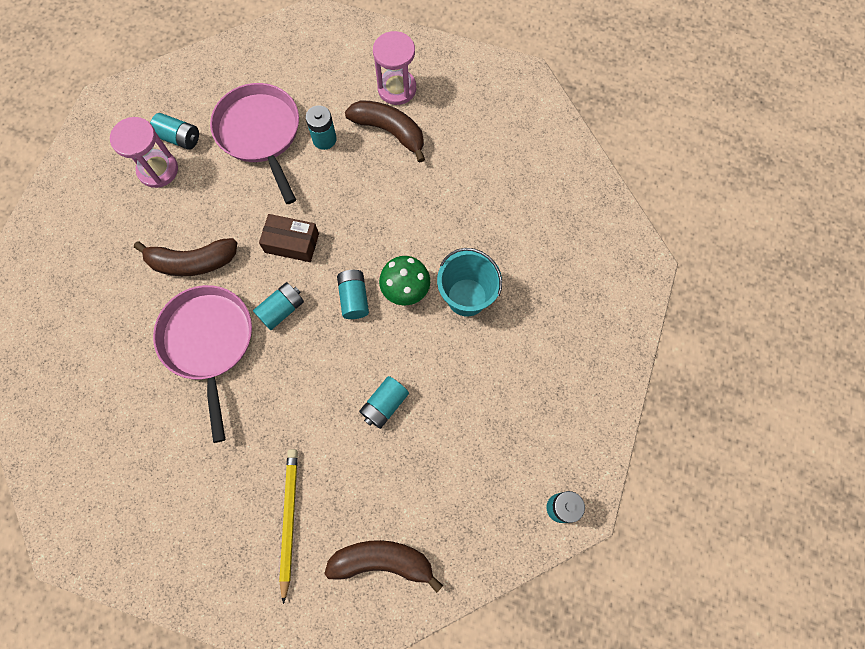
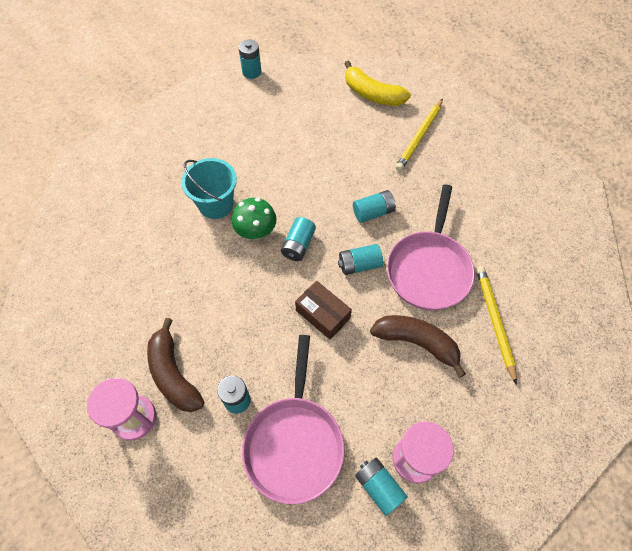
camera: 150 degrees left, 10 degrees down
brown banana [324,540,443,593] -> yellow banana [344,61,411,106]
turquoise battery [359,376,409,429] -> turquoise battery moved to [353,190,396,223]
none -> yellow pencil [476,266,517,385]

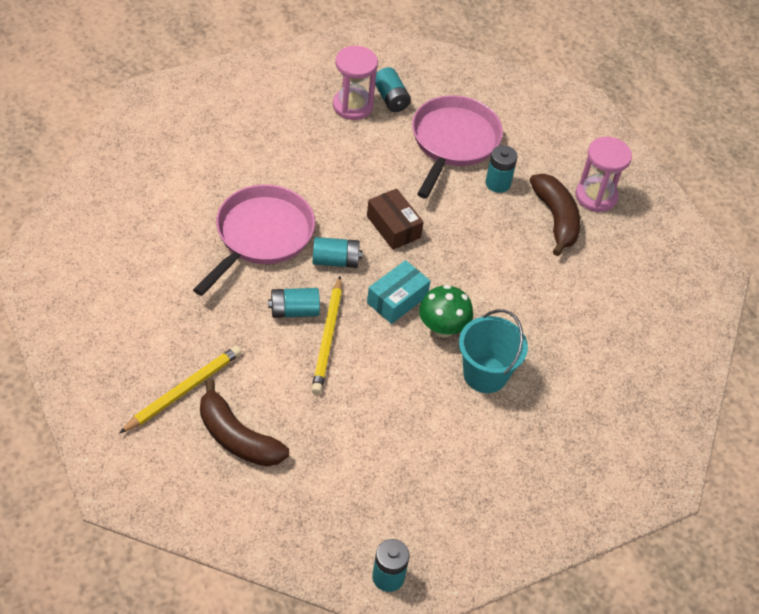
camera: 170 degrees left, 10 degrees down
turquoise battery [281,217,316,261] -> turquoise box [367,260,431,324]
yellow banana [344,61,411,106] -> none
brown banana [370,315,466,378] -> brown banana moved to [200,379,289,467]
yellow pencil [476,266,517,385] -> yellow pencil moved to [311,276,342,394]

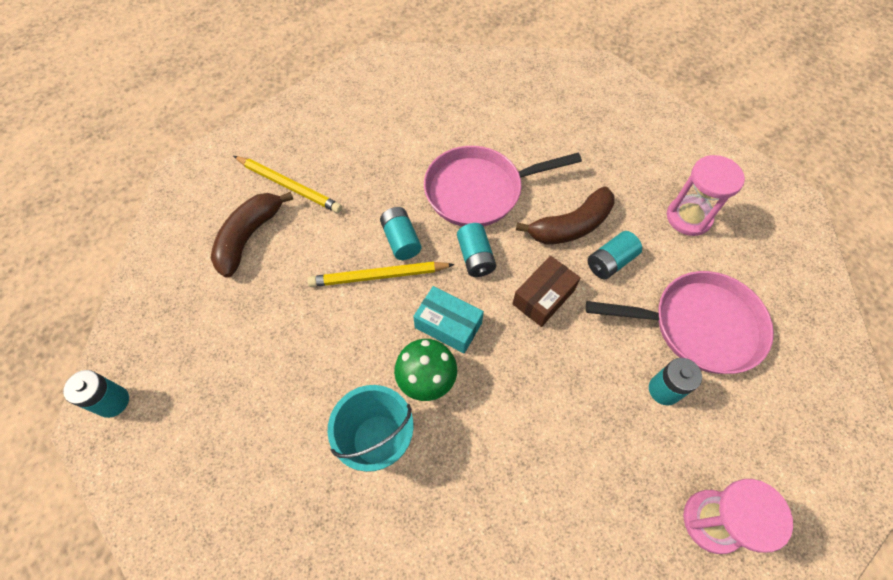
camera: 80 degrees right, 10 degrees up
pink pan [193,185,315,296] -> pink pan turned 150 degrees clockwise [424,146,582,226]
turquoise battery [375,67,411,112] -> turquoise battery moved to [588,231,642,279]
brown banana [530,174,580,256] -> brown banana moved to [516,187,615,245]

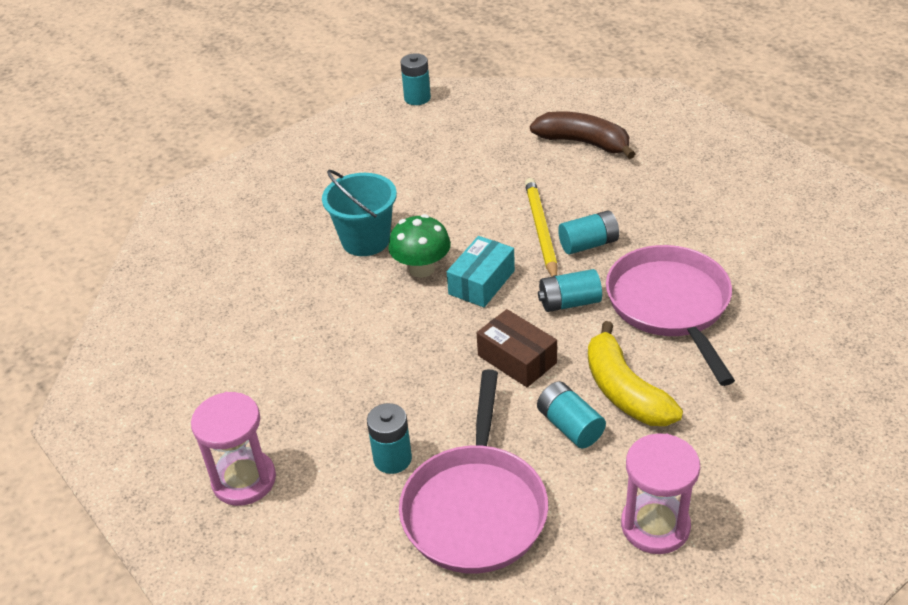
camera: 95 degrees right, 20 degrees down
yellow pencil [234,156,342,213] -> none
brown banana [516,187,615,245] -> yellow banana [588,321,683,426]

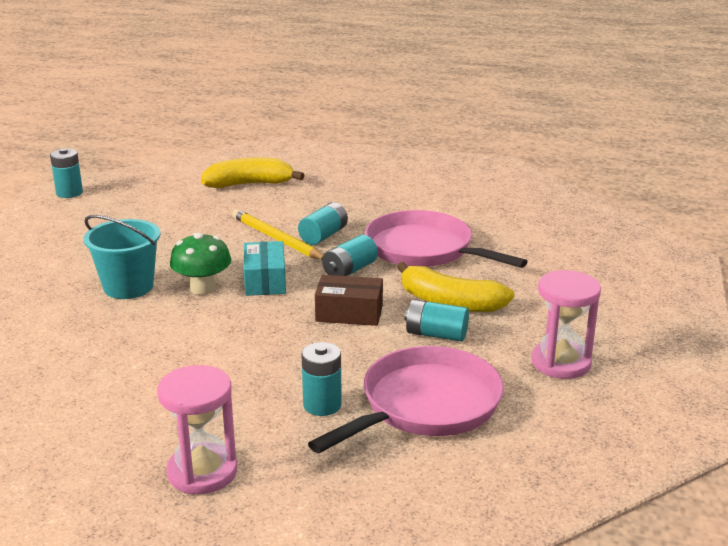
camera: 40 degrees left, 15 degrees down
pink pan [399,369,548,573] -> pink pan turned 105 degrees counterclockwise [308,346,504,453]
brown banana [530,112,635,159] -> yellow banana [201,158,304,188]

